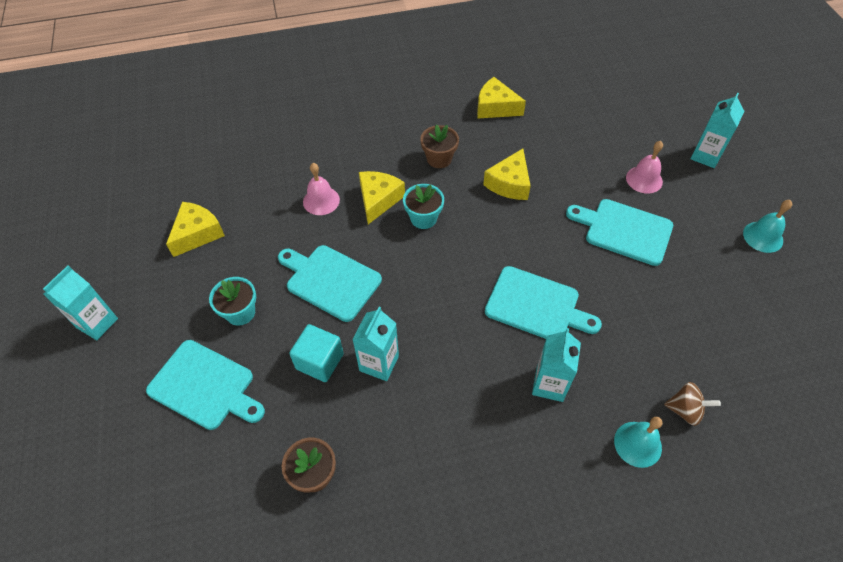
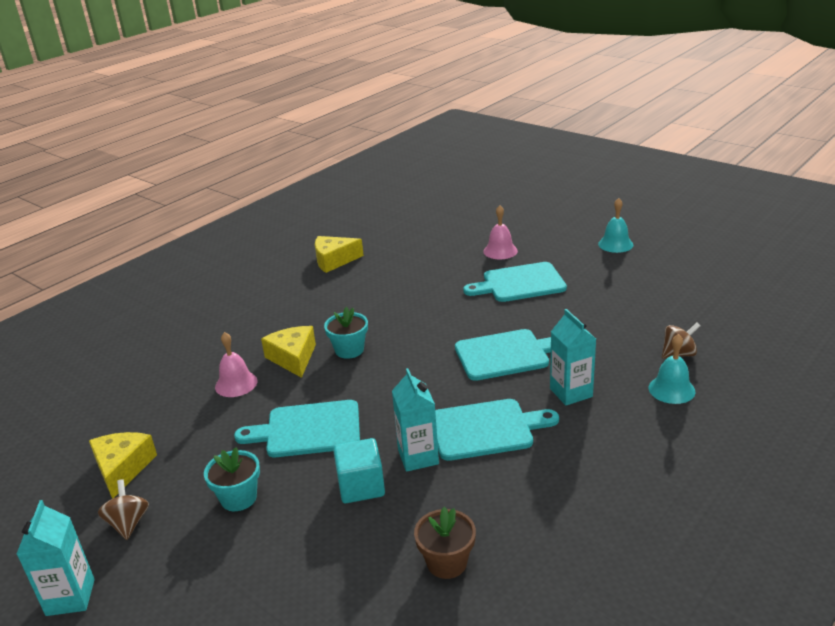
camera: 35 degrees left, 25 degrees down
turquoise cutting board [146,340,265,430] -> turquoise cutting board moved to [435,399,559,461]
brown flower pot [420,125,459,168] -> none
yellow cheese [483,149,531,200] -> none
turquoise carton [690,93,744,168] -> none
none -> brown spinning top [98,479,149,540]

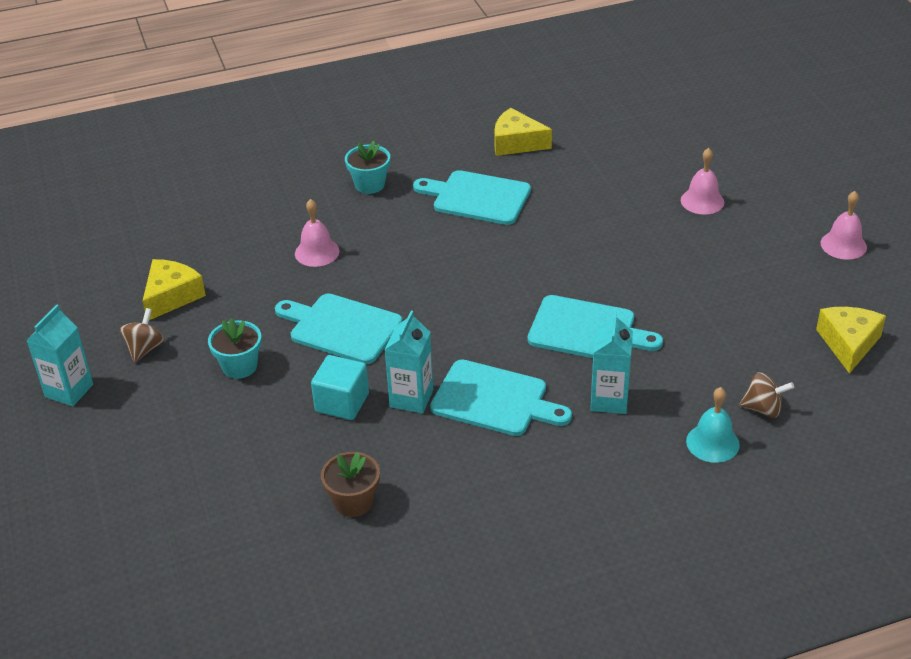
camera: 30 degrees right, 10 degrees up
yellow cheese [261,326,316,378] -> yellow cheese moved to [816,307,886,374]
turquoise flower pot [324,307,368,359] -> turquoise flower pot moved to [345,141,390,194]
turquoise cutting board [463,262,567,302] -> turquoise cutting board moved to [413,170,531,225]
turquoise bell [598,198,633,253] -> pink bell [821,191,867,260]

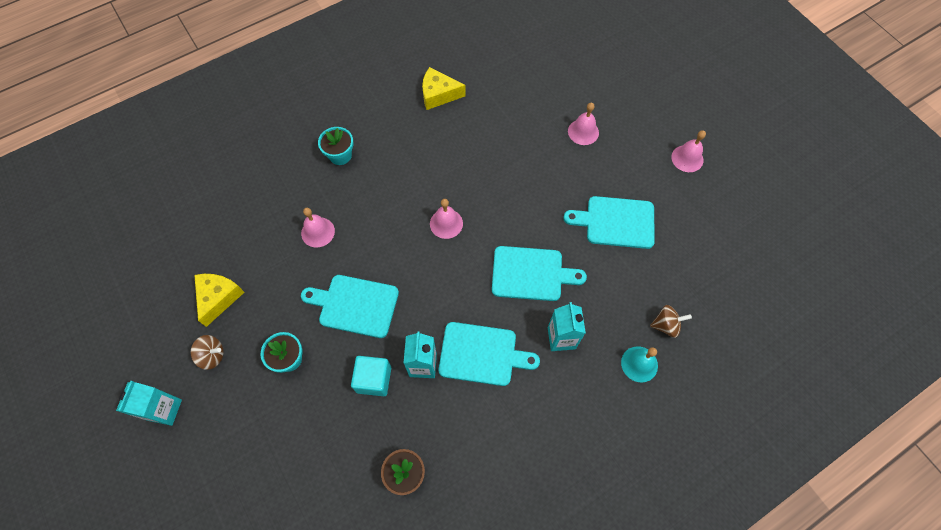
camera: 15 degrees left, 25 degrees up
brown spinning top [120,308,164,363] -> brown spinning top turned 90 degrees clockwise [190,335,223,370]
turquoise cutting board [413,170,531,225] -> turquoise cutting board moved to [563,196,655,249]
yellow cheese [816,307,886,374] -> none
none -> pink bell [430,199,463,239]

